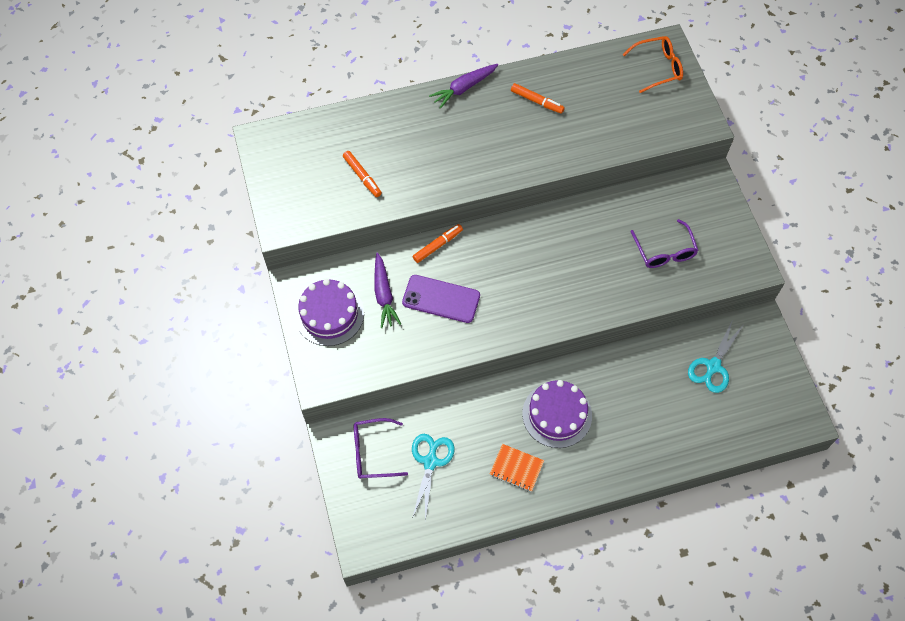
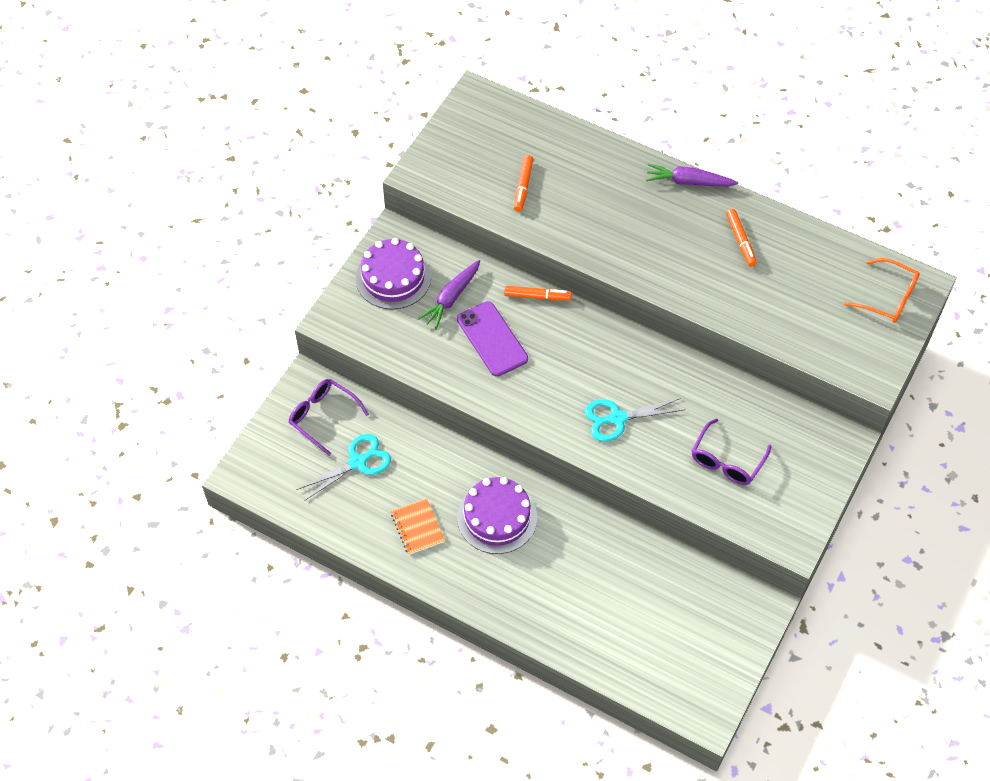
camera: 45 degrees right, 5 degrees down
turquoise scissors [688,319,744,393] -> turquoise scissors moved to [585,398,685,442]

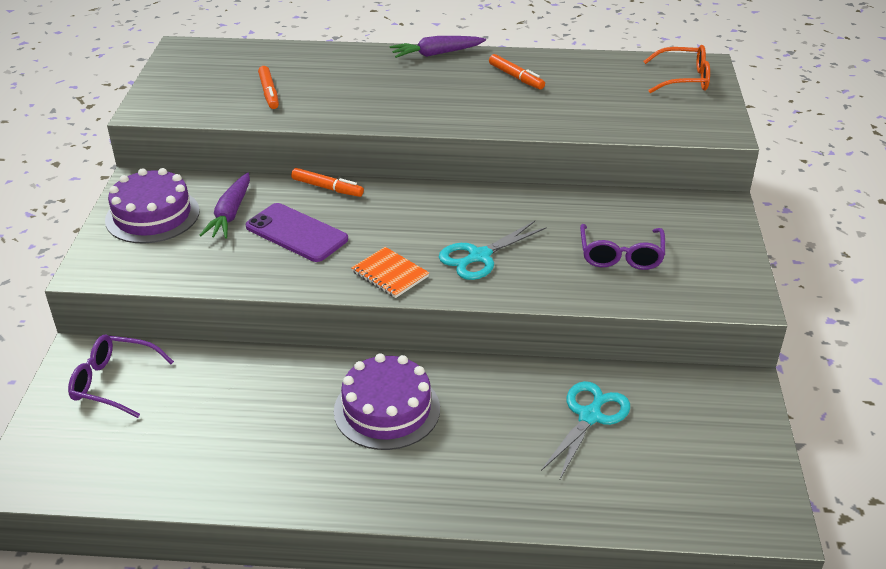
camera: 25 degrees left, 20 degrees down
turquoise scissors [296,434,391,501] -> turquoise scissors moved to [541,381,630,481]
orange notebook [391,498,445,555] -> orange notebook moved to [351,247,429,298]
orange marker [504,286,572,300] -> orange marker turned 45 degrees clockwise [291,168,364,197]

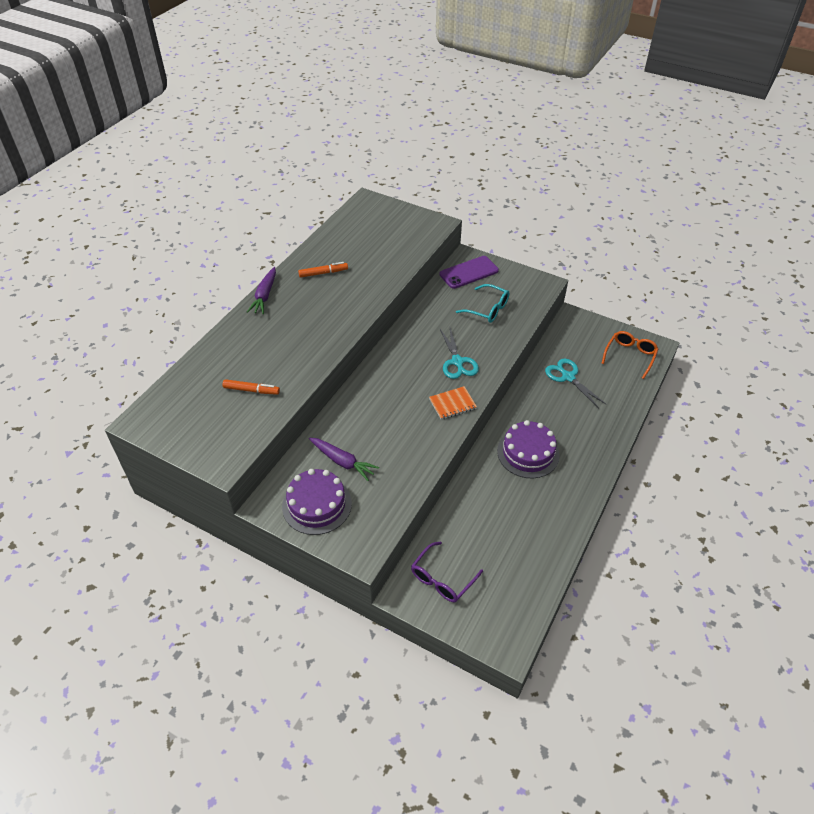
camera: 65 degrees left, 10 degrees up
purple phone [246,203,348,262] -> purple phone moved to [440,256,499,289]
orange marker [291,168,364,197] -> none
purple glasses [580,224,665,270] -> turquoise glasses [456,284,510,323]
orange glasses [644,45,710,93] -> orange glasses moved to [601,331,658,379]

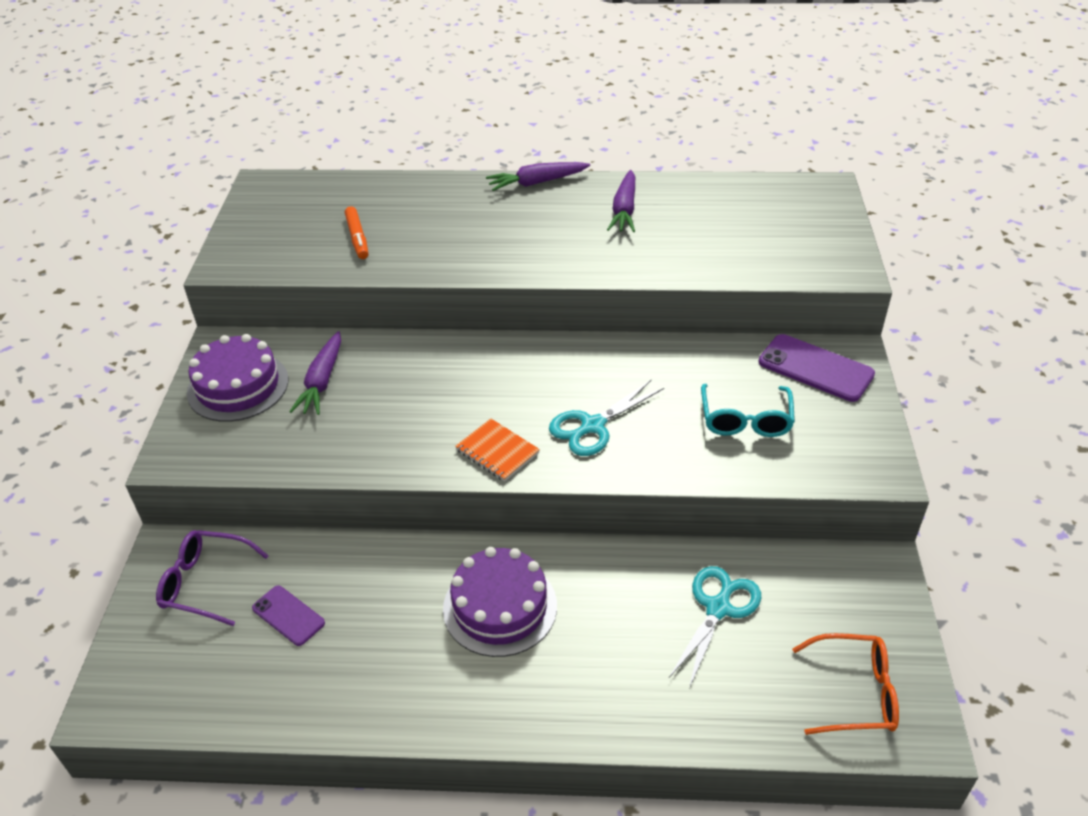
camera: 65 degrees right, 5 degrees down
orange marker [298,262,348,278] -> purple carrot [607,170,635,232]
none -> purple phone [252,585,325,646]

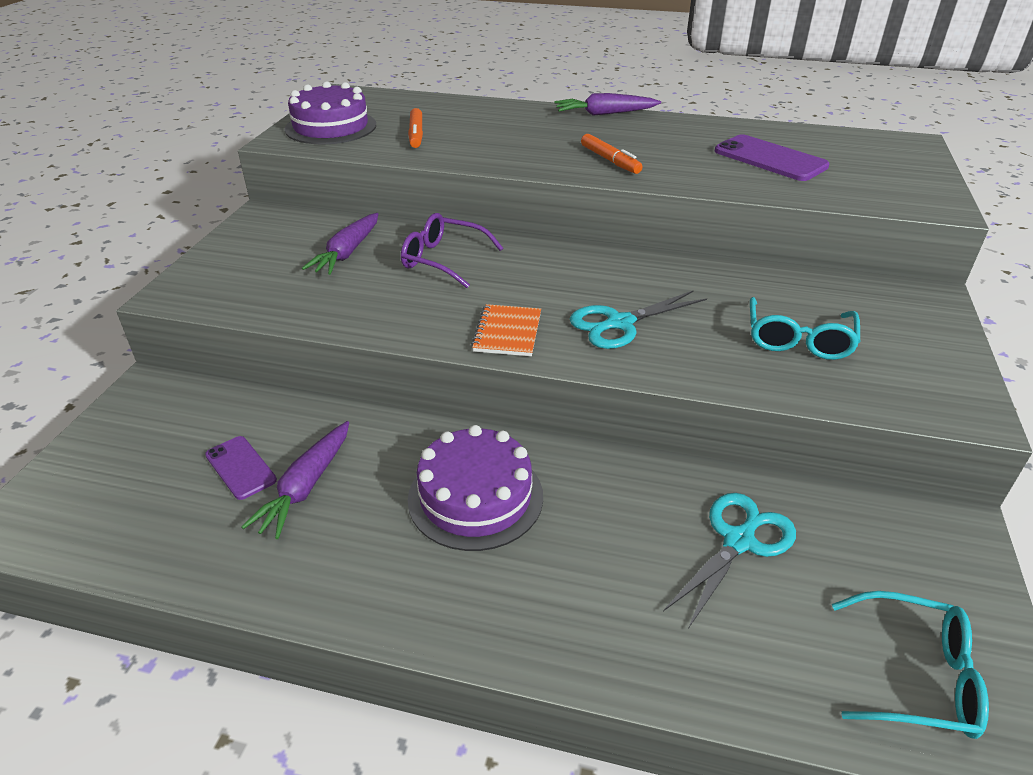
camera: 10 degrees right, 5 degrees down
purple glasses [156,530,269,626] -> purple glasses moved to [401,213,503,288]
purple cake [187,334,288,422] -> purple cake moved to [285,81,376,144]
orange notebook [455,418,540,482] -> orange notebook turned 45 degrees clockwise [471,304,541,356]
purple carrot [607,170,635,232] -> purple carrot moved to [242,421,349,539]
purple phone [758,334,875,402] -> purple phone moved to [715,134,829,181]
orange glasses [792,633,899,735] -> turquoise glasses [832,591,989,739]
none -> orange marker [581,134,642,174]

